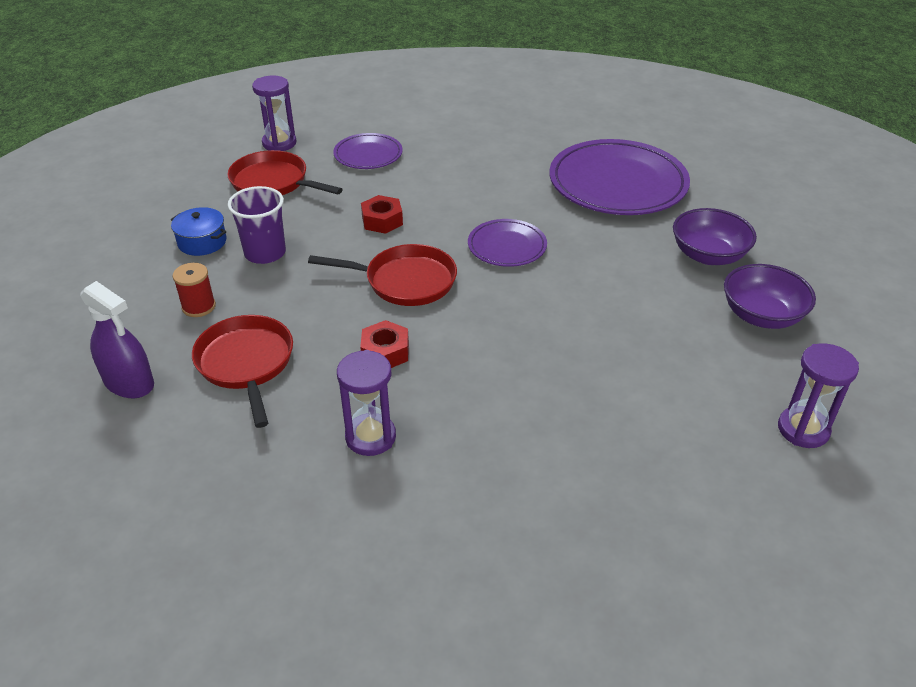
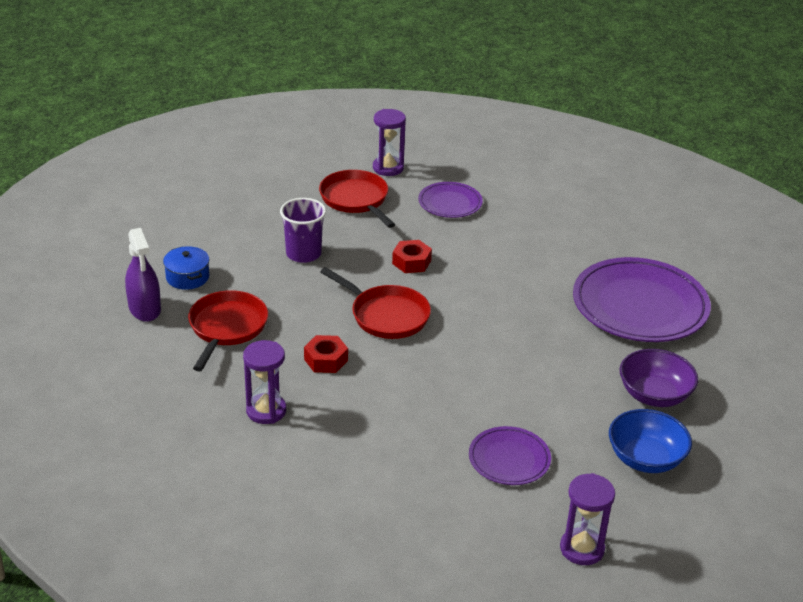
camera: 30 degrees right, 5 degrees down
blue pot [171,207,227,256] -> blue pot moved to [163,246,209,290]
red spool [173,263,216,317] -> none
purple plate [468,219,547,267] -> purple plate moved to [469,426,551,485]
purple bowl [724,264,816,329] -> blue bowl [609,409,692,473]

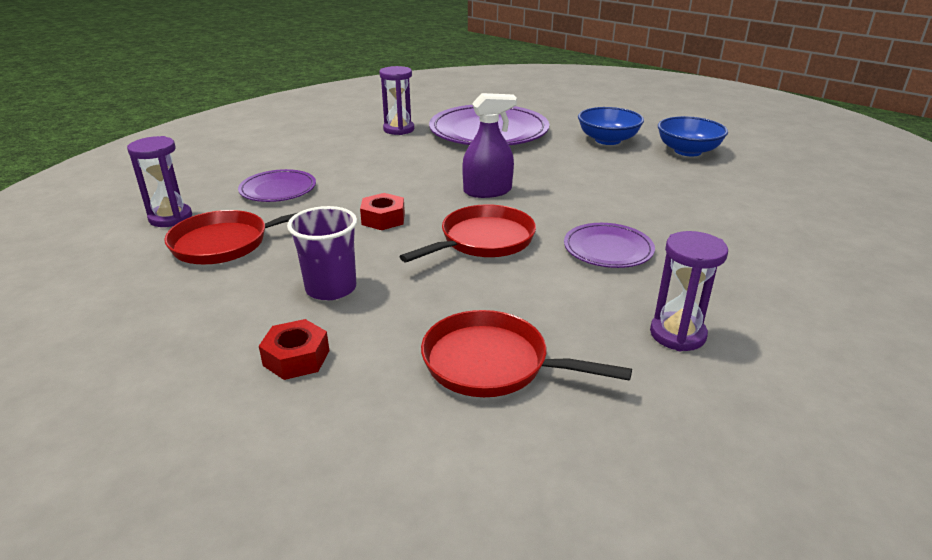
camera: 80 degrees left, 5 degrees down
purple spray bottle [125,228,161,322] -> purple spray bottle moved to [462,93,517,198]
blue pot [163,246,209,290] -> none
red nut [304,335,348,373] -> red nut moved to [259,319,329,380]
purple plate [469,426,551,485] -> purple plate moved to [564,223,655,268]
purple hourglass [560,473,615,565] -> purple hourglass moved to [379,66,414,135]
purple bowl [620,349,698,407] -> blue bowl [578,107,644,145]

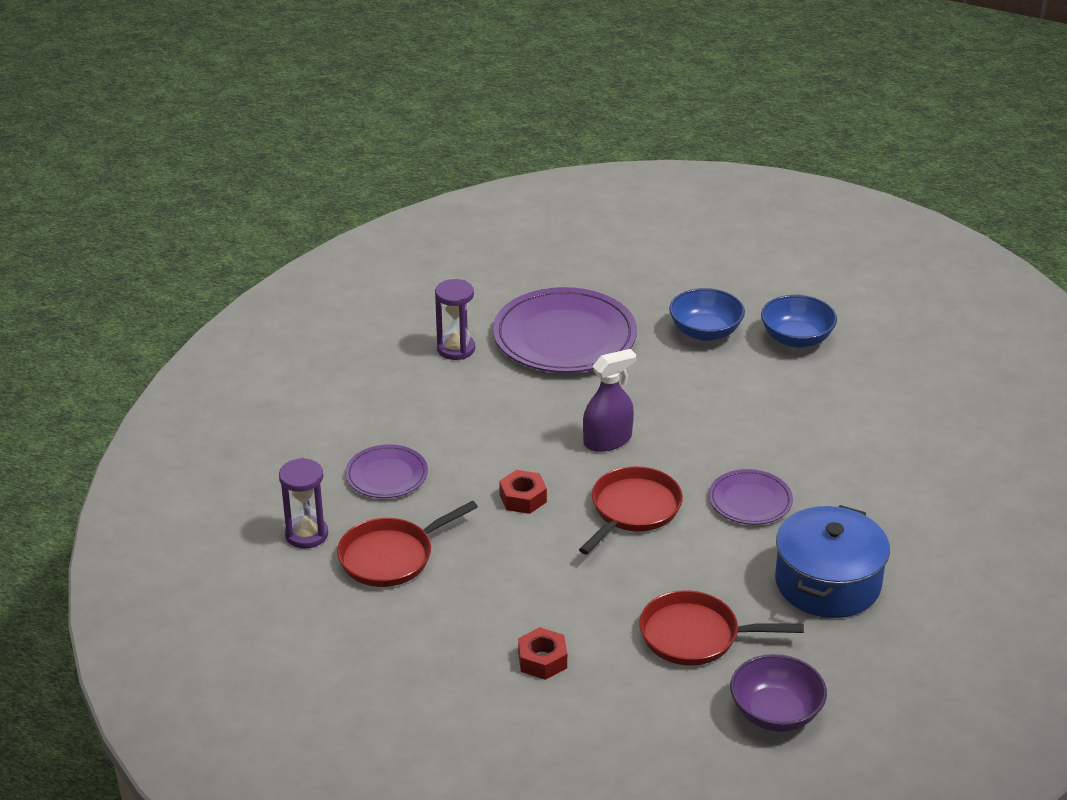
camera: 15 degrees left, 5 degrees up
purple cup [287,206,357,300] -> none
purple hourglass [650,231,728,351] -> blue pot [775,505,890,618]
none -> purple bowl [730,654,827,732]

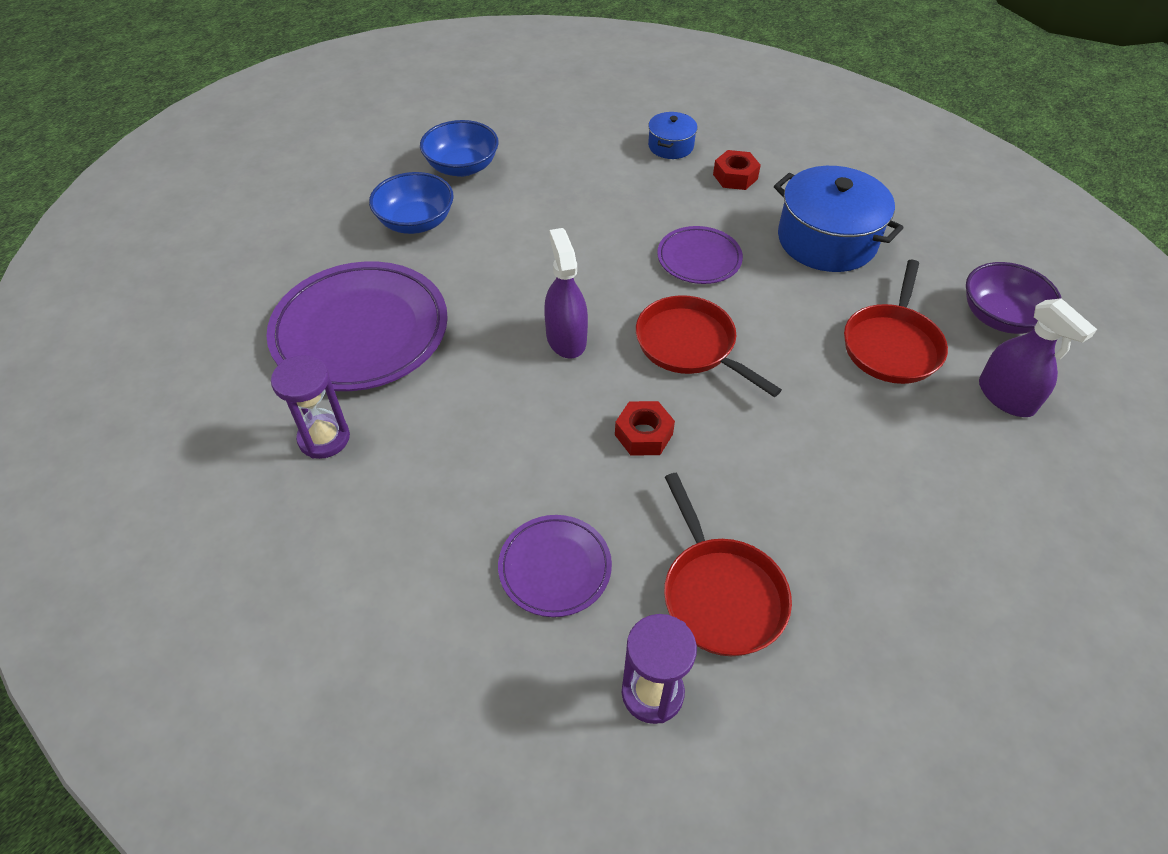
camera: 75 degrees left, 15 degrees up
red nut [518,627,567,680] -> red nut moved to [713,150,761,190]
none -> blue pot [648,112,698,159]
none -> purple spray bottle [979,298,1097,417]

